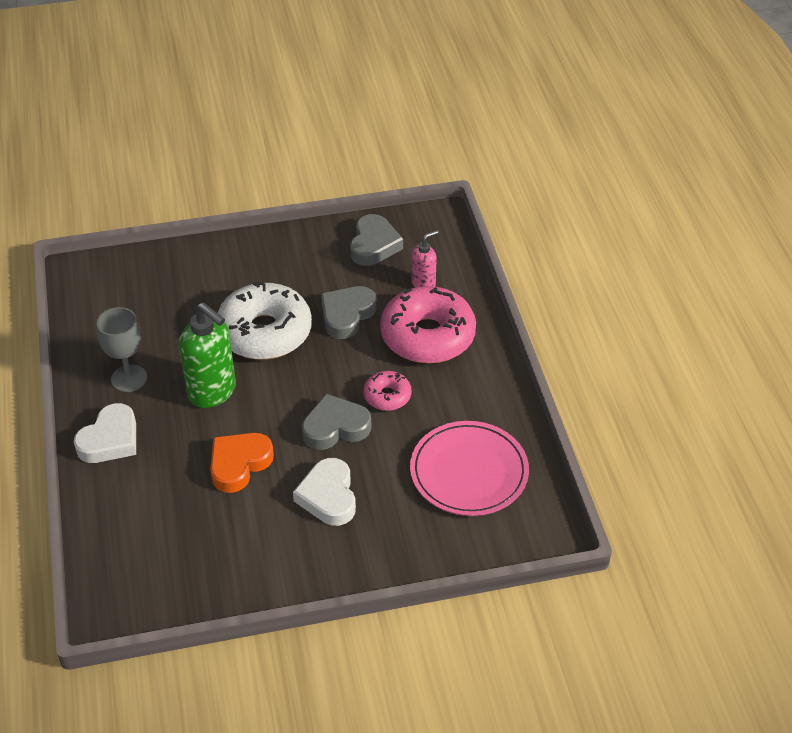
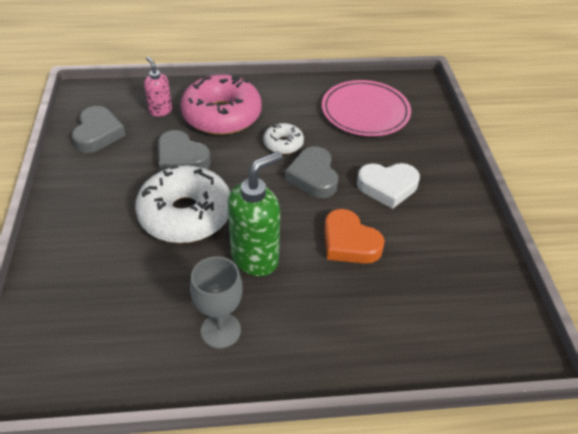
camera: 85 degrees left, 0 degrees up
white heart [74,403,136,463] -> none
grey heart [350,214,403,266] -> grey heart turned 75 degrees clockwise [72,106,126,153]
pink donut [363,371,412,411] -> white donut [263,123,304,154]

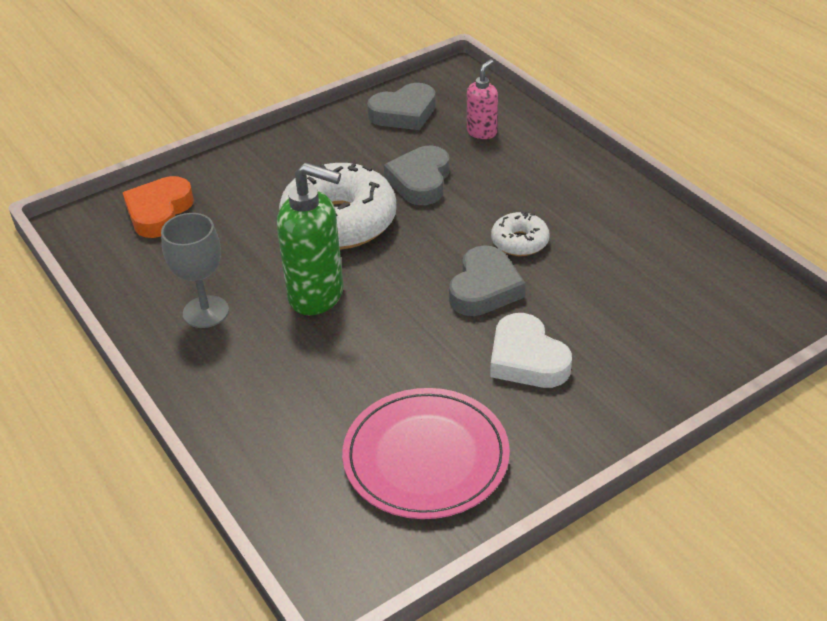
camera: 65 degrees right, 5 degrees down
pink donut [180,74,262,135] -> none
grey heart [285,146,338,198] -> grey heart turned 150 degrees clockwise [449,245,526,316]
pink plate [322,80,411,136] -> pink plate moved to [342,388,510,519]
orange heart [324,209,385,264] -> orange heart moved to [123,176,194,238]

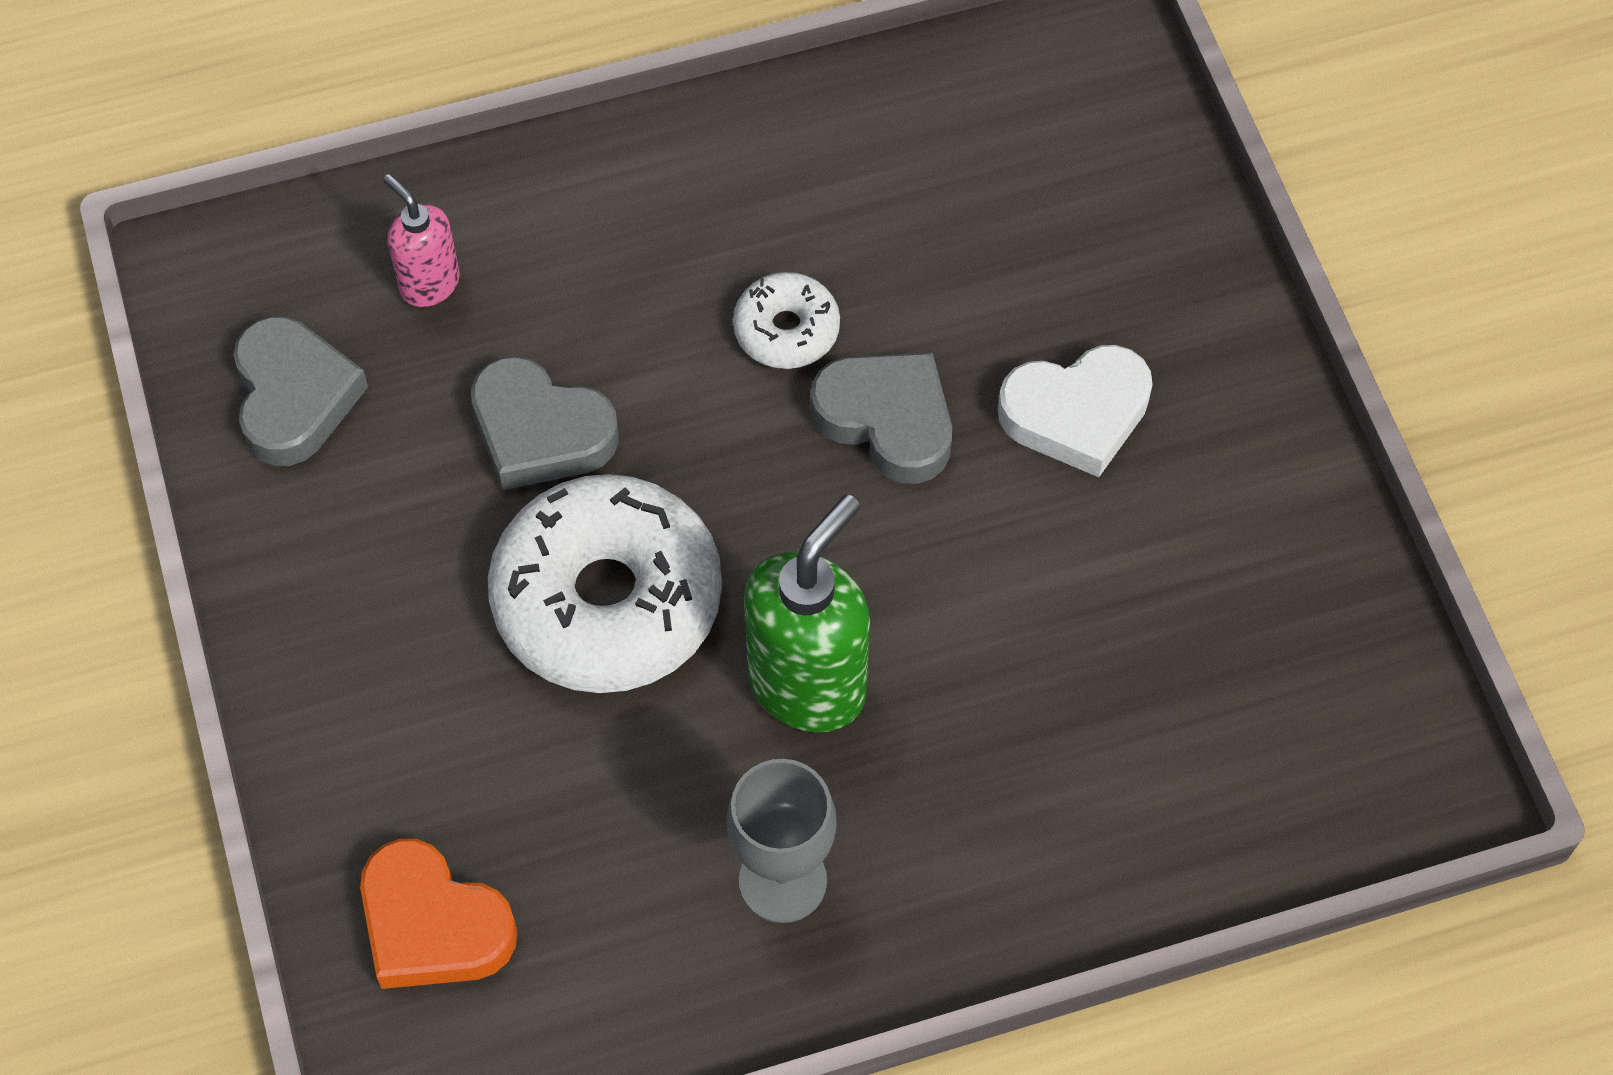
camera: 75 degrees left, 20 degrees up
pink plate [342,388,510,519] -> none

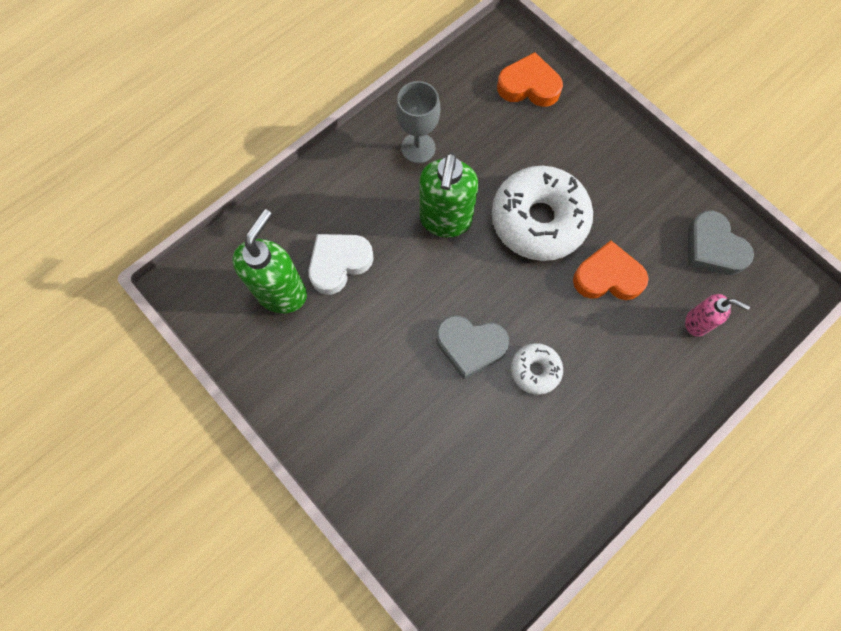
camera: 155 degrees right, 10 degrees up
grey heart [471,356,619,490] -> orange heart [573,240,649,300]
white heart [998,345,1153,477] -> white heart moved to [308,234,374,295]
none -> green soap dispenser [232,209,307,314]

